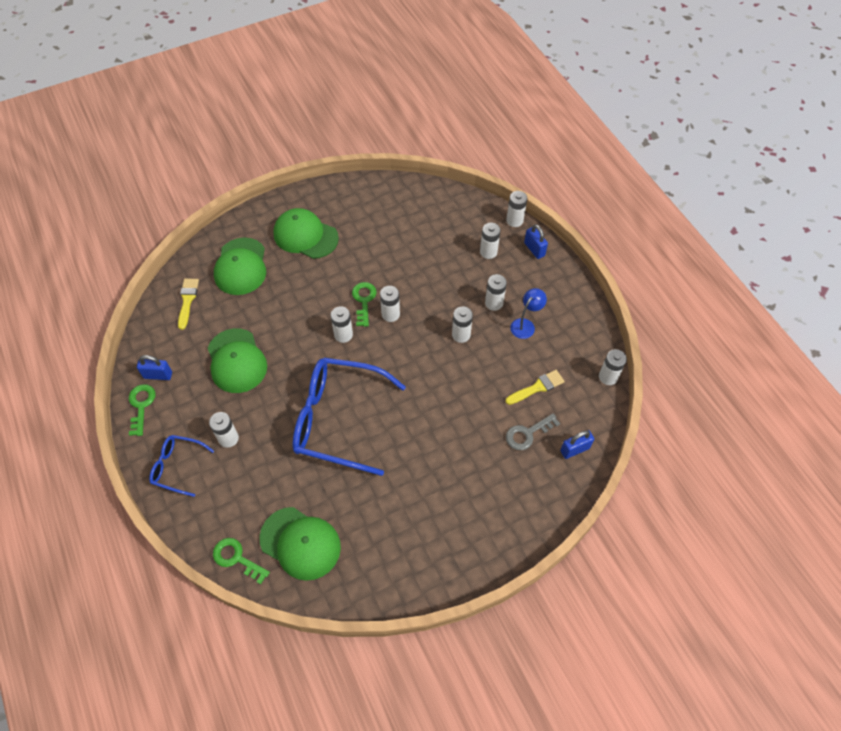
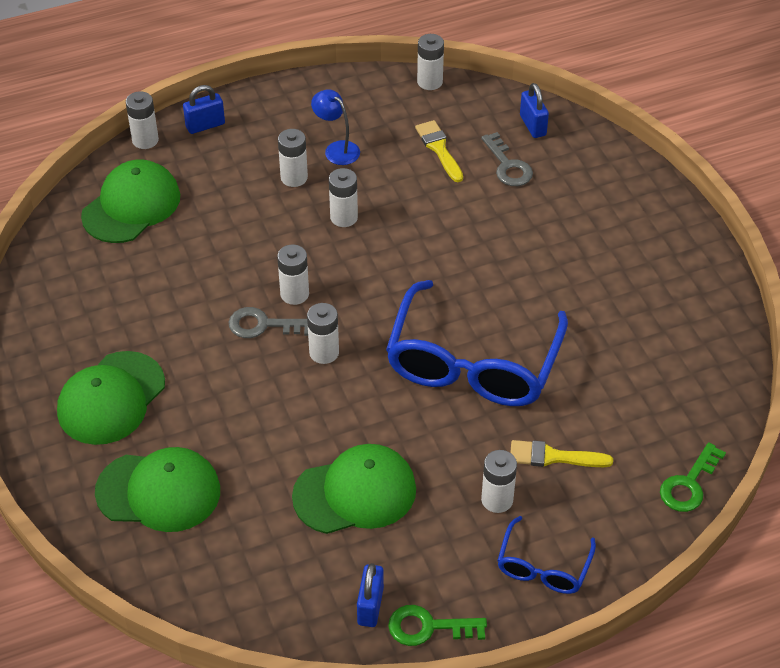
camera: 85 degrees left, 10 degrees down
yellow brush [178,279,199,330] -> yellow brush moved to [510,440,613,467]
green cap [259,507,341,581] -> green cap moved to [81,159,180,243]
green key [352,282,376,327] -> grey key [228,307,308,338]
white battery [480,223,500,259] -> none

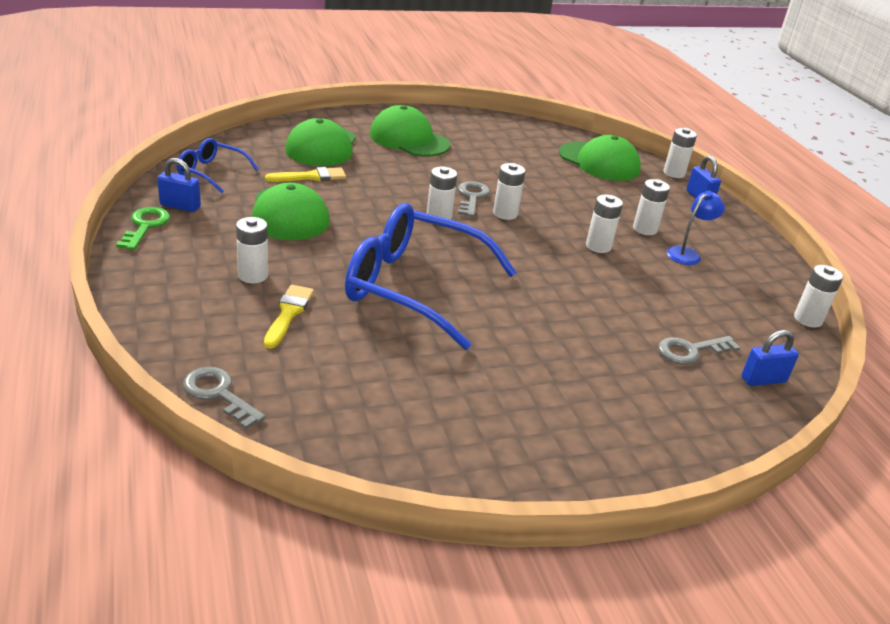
camera: 90 degrees right, 15 degrees down
yellow brush [415,120,463,182] -> yellow brush moved to [265,167,346,182]
blue glasses [497,516,596,594] -> blue glasses moved to [177,138,259,193]
green key [660,442,726,512] -> grey key [183,367,266,429]

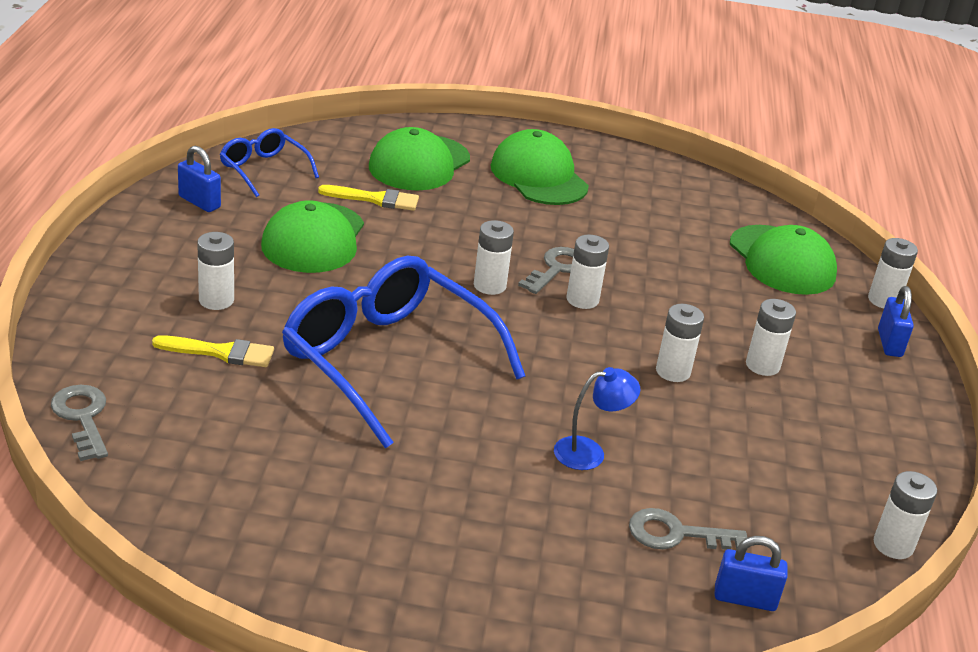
camera: 25 degrees right, 0 degrees up
green key [116,207,170,250] -> none
yellow brush [264,285,314,349] -> yellow brush turned 60 degrees clockwise [152,335,274,367]
blue lamp [667,191,725,265] -> blue lamp moved to [554,367,640,470]

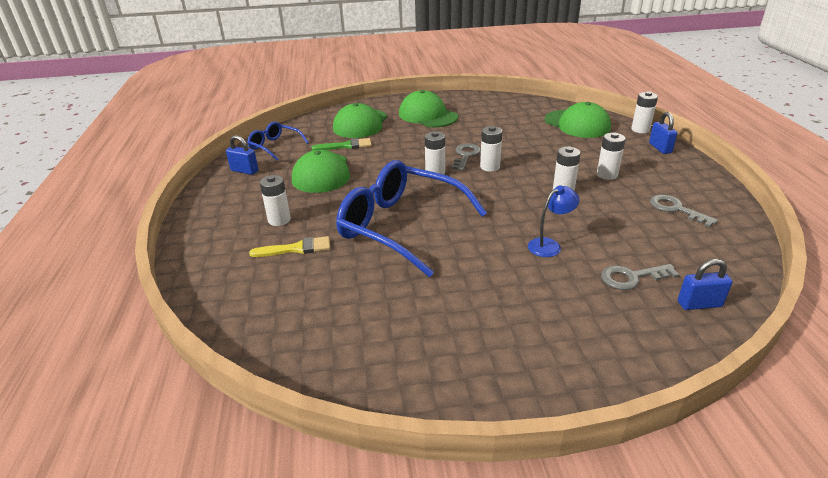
camera: 10 degrees left, 0 degrees up
grey key [51,385,108,461] -> grey key moved to [650,195,718,227]
yellow brush [318,185,419,211] -> green brush [312,138,372,151]
white battery [874,471,937,559] -> none

